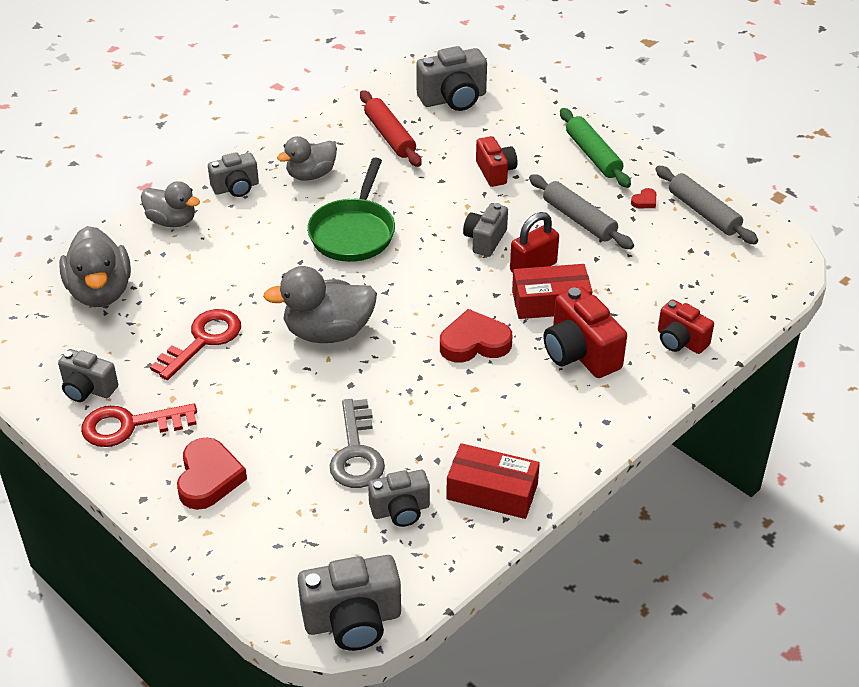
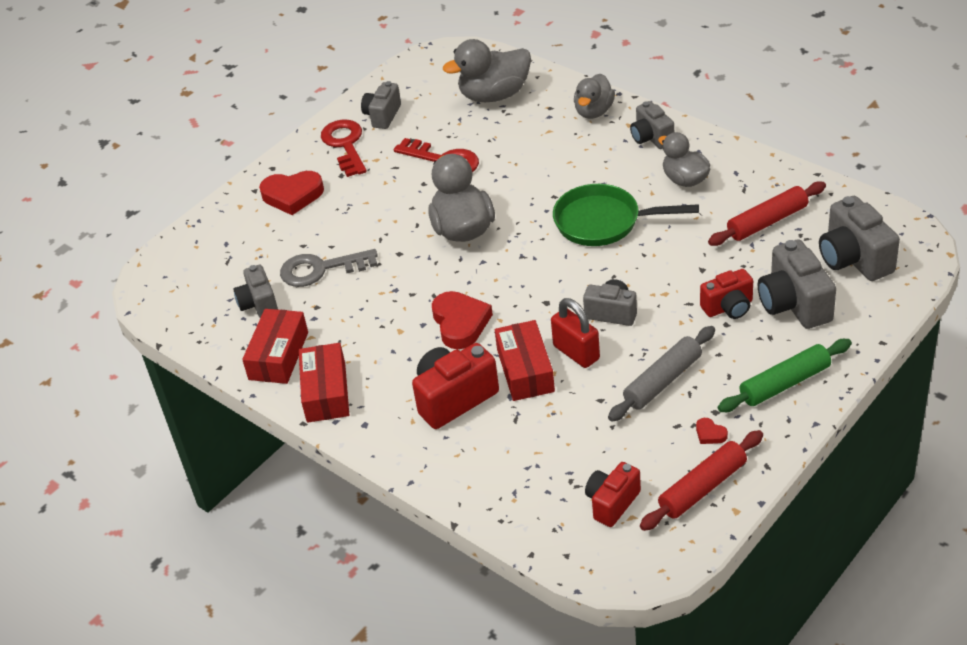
camera: 90 degrees right, 0 degrees up
grey camera [298,555,401,651] -> grey camera moved to [758,240,836,329]
grey rolling pin [655,166,758,244] -> red rolling pin [640,430,763,531]
red camera [658,299,714,354] -> red camera moved to [585,462,641,527]
none -> red box [299,343,349,423]

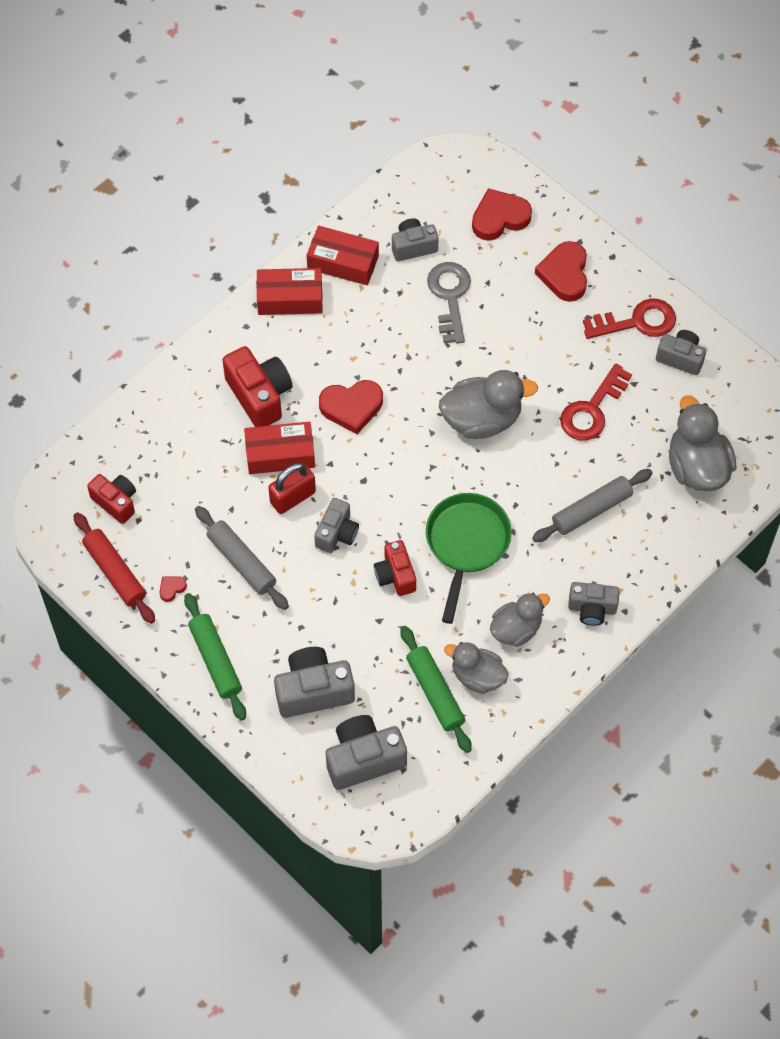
camera: 90 degrees right, 20 degrees up
grey duck [574,74,615,119] -> grey duck moved to [444,642,509,694]
grey camera [630,101,674,149] -> grey camera turned 150 degrees counterclockwise [568,582,620,626]
red camera [700,269,753,319] -> red camera moved to [374,540,416,596]
red rolling pin [708,181,826,246] -> green rolling pin [400,626,472,753]
none -> red heart [472,188,532,241]
none -> grey rolling pin [532,469,653,542]

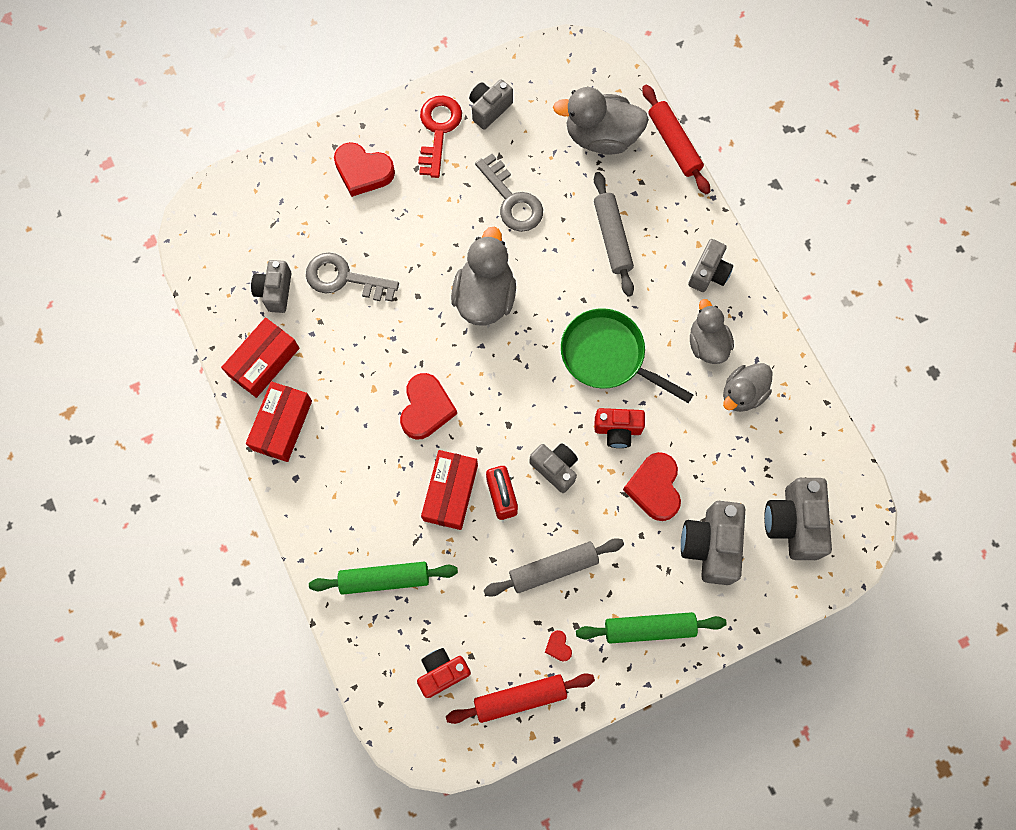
camera: 70 degrees left, 10 degrees up
red camera [222,346,292,427] -> none
green rolling pin [400,626,472,753] -> green rolling pin moved to [309,562,458,595]
red heart [472,188,532,241] -> red heart moved to [623,452,681,521]
red key [560,364,632,441] -> grey key [475,154,543,232]
none -> red rolling pin [642,85,710,194]

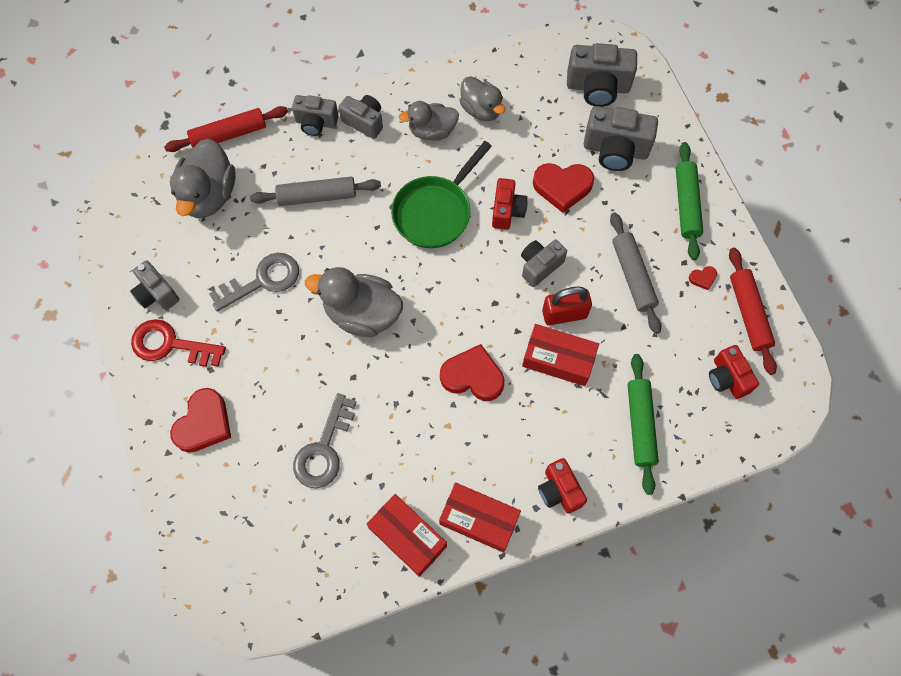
camera: 85 degrees left, 5 degrees down
grey camera [251,260,292,313] -> grey camera moved to [292,95,339,136]
none -> red camera [538,458,587,514]

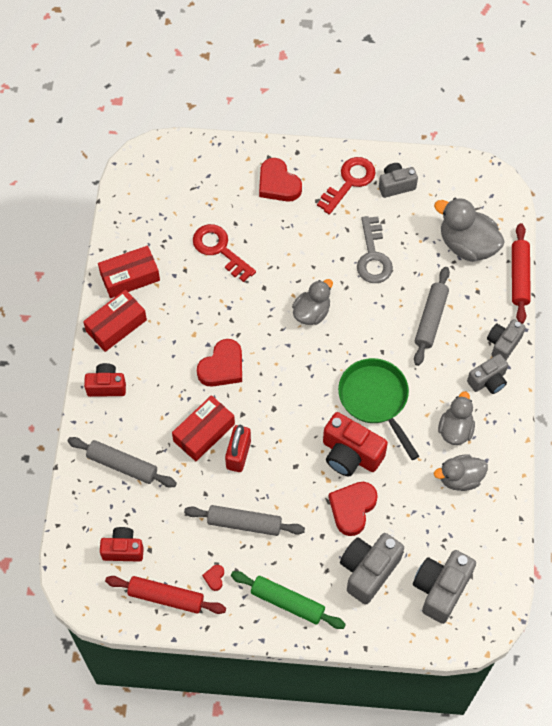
camera: 115 degrees right, 5 degrees down
grey key [293,393,356,488] -> red key [193,224,256,282]
grey duck [305,267,403,337] -> grey duck [292,279,333,325], size x0.66
red camera [492,178,528,230] -> red camera [323,412,388,476], size x1.55
grey camera [521,240,567,287] -> none
green rolling pin [628,354,659,495] -> grey rolling pin [67,437,177,487]

